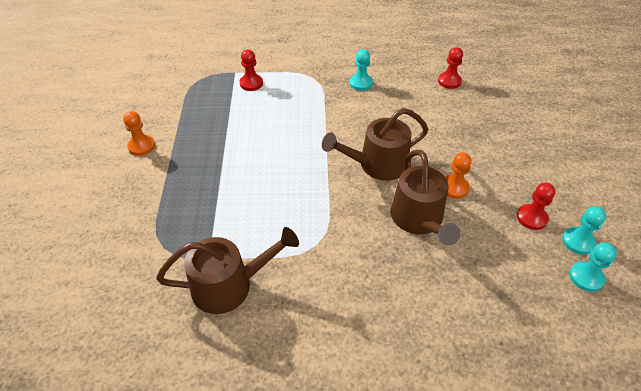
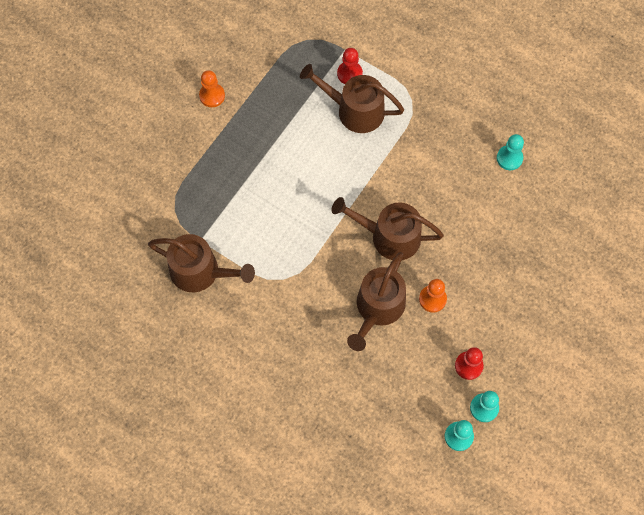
camera: 35 degrees right, 20 degrees up
turquoise pawn [350,49,373,91] -> turquoise pawn moved to [497,134,524,170]
red pawn [438,47,463,89] -> none
none -> brown watering can [300,64,404,133]

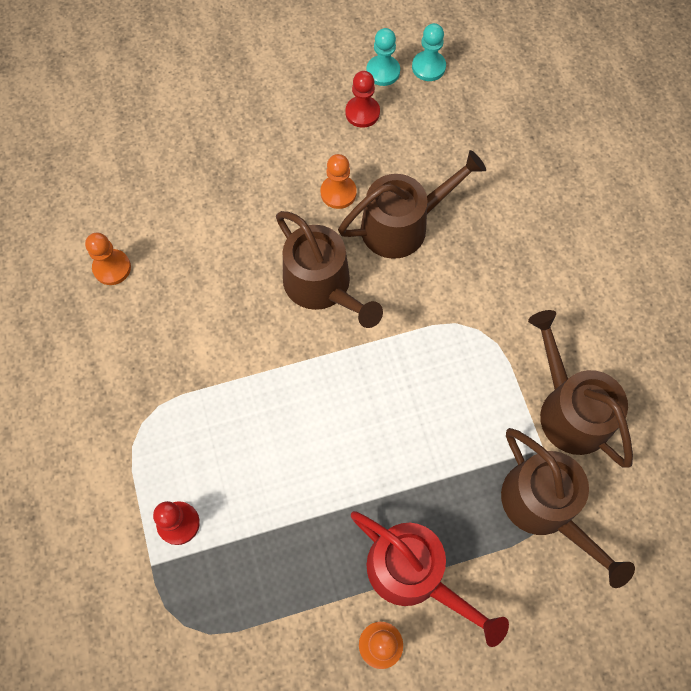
camera: 140 degrees left, 0 degrees up
brown watering can [300,64,404,133] -> brown watering can moved to [501,428,635,588]
turquoise pawn [497,134,524,170] -> orange pawn [85,233,131,285]
none -> red watering can [351,511,509,647]

